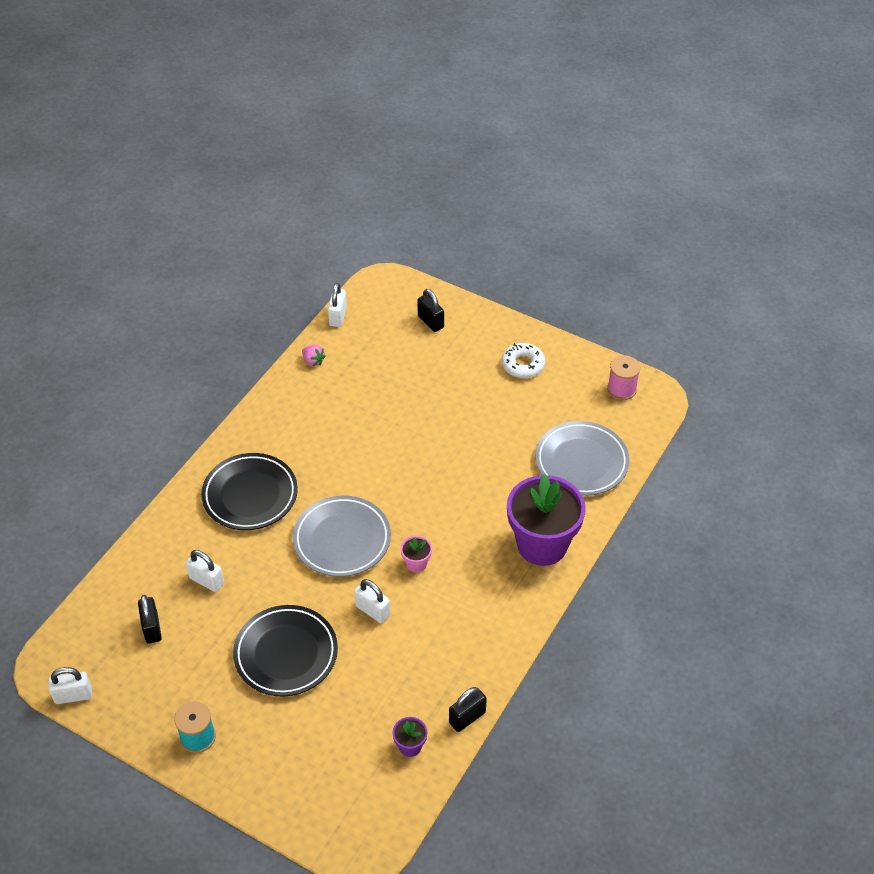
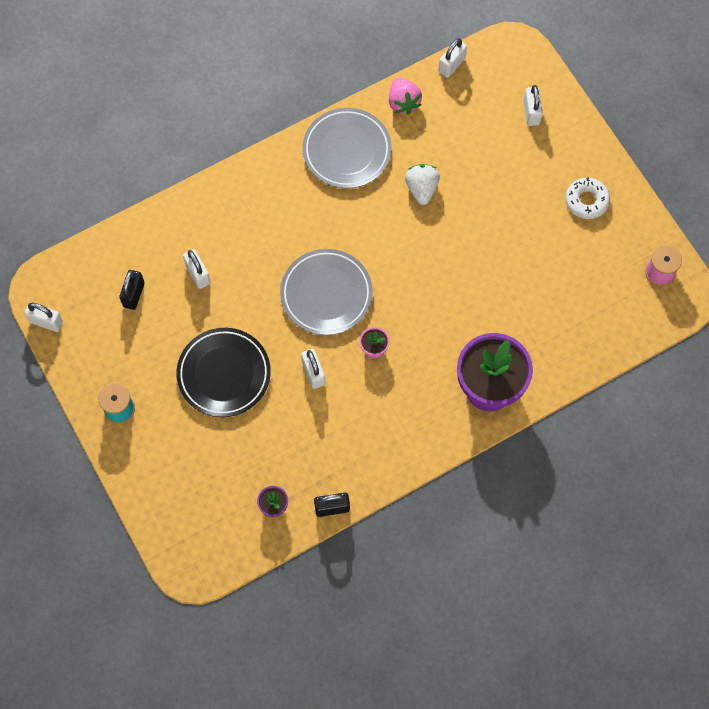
camera: 30 degrees right, 20 degrees up
black plate [201,453,298,530] -> none
pink strawberry [302,345,326,366] -> pink strawberry [389,77,422,115], size x1.56
black padlock [417,289,444,332] -> white padlock [523,85,543,126]
grey plate [535,421,630,496] -> grey plate moved to [302,108,392,189]
none -> white strawberry [405,164,440,205]

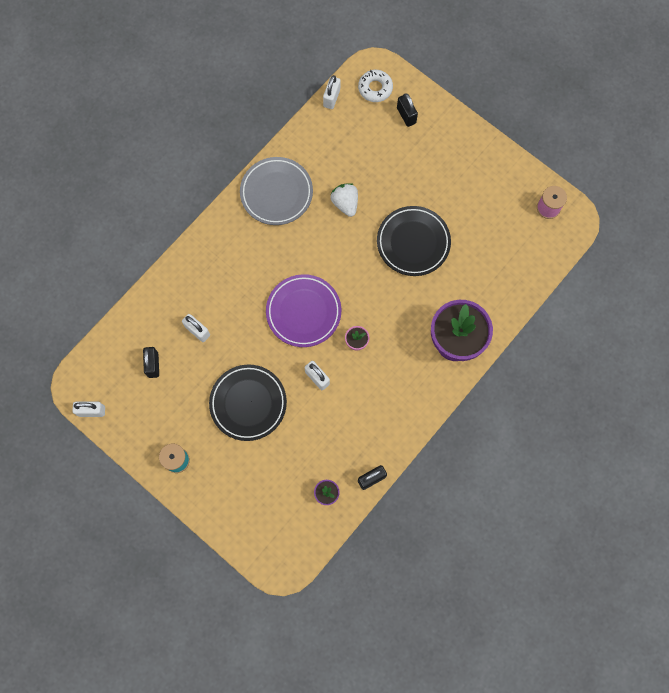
camera: 20 degrees left, 5 degrees up
grey plate [280,249,373,335] -> purple plate [266,274,341,347]
pink strawberry [389,77,422,115] -> none
white padlock [523,85,543,126] -> black padlock [397,93,418,127]
white donut [566,177,610,219] -> white donut moved to [358,70,393,102]
none -> black plate [377,206,451,276]

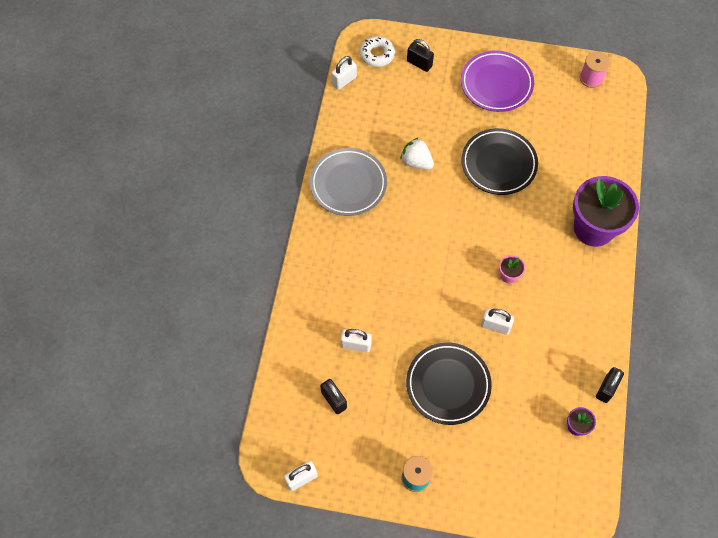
camera: 30 degrees left, 10 degrees down
purple plate [266,274,341,347] -> purple plate moved to [461,51,534,112]
white padlock [323,75,340,109] -> white padlock turned 60 degrees clockwise [331,56,357,90]

